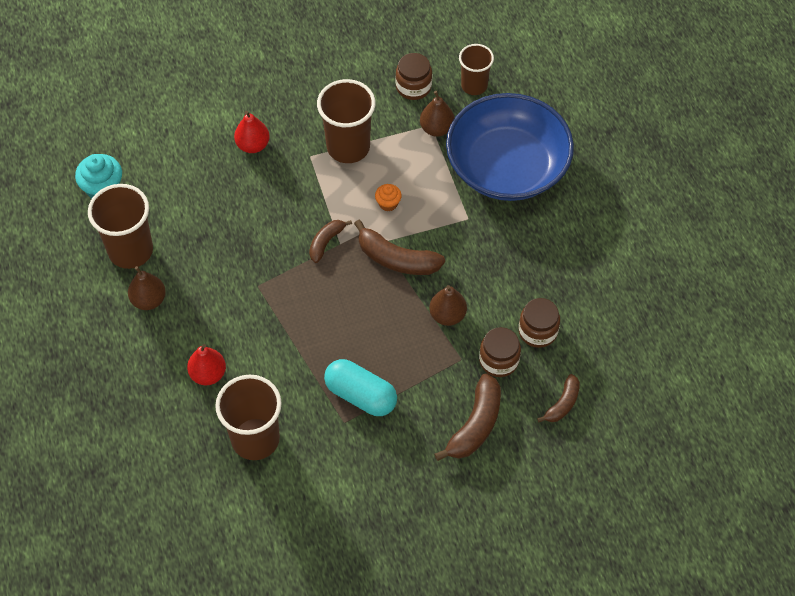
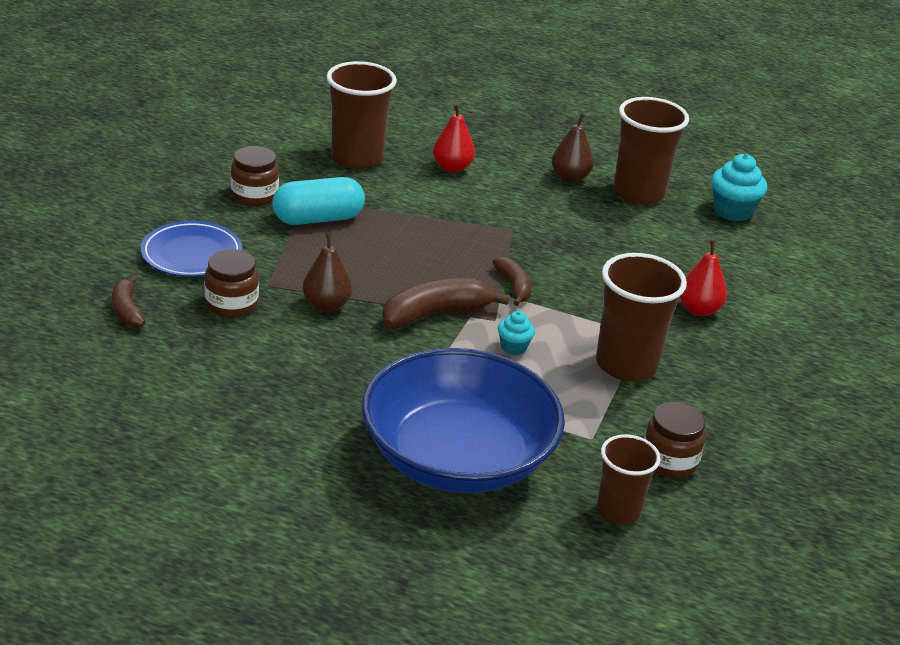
camera: 125 degrees right, 25 degrees down
orange cupcake [375,184,402,212] -> turquoise cupcake [498,311,535,355]
brown pear [420,91,455,137] -> none
brown banana [434,373,501,461] -> blue plate [141,221,242,277]
brown jar [519,298,560,348] -> brown jar moved to [231,146,279,206]

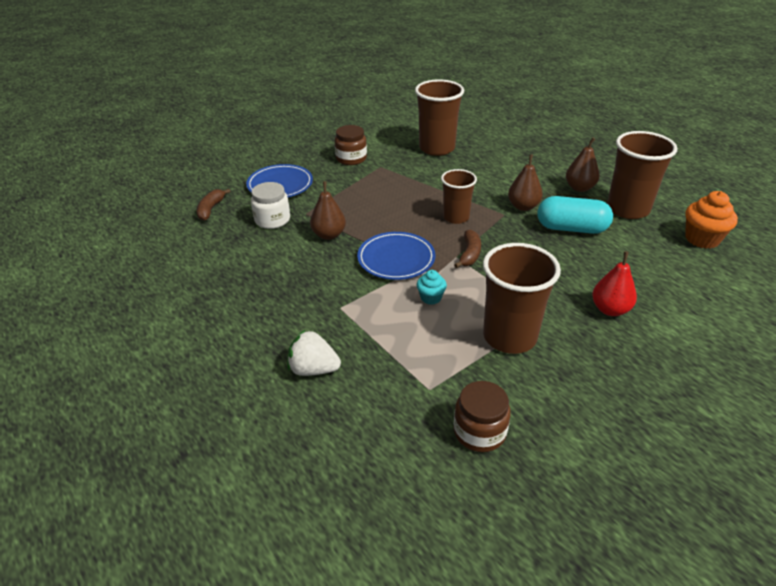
camera: 35 degrees right, 5 degrees up
brown jar [205,249,259,317] -> white jar [251,182,290,229]
turquoise capsule [272,177,365,225] -> turquoise capsule moved to [537,196,613,234]
blue bowl [362,348,565,493] -> white strawberry [288,329,341,376]
brown banana [382,278,509,328] -> blue plate [357,232,435,280]
red pear [433,103,475,173] -> none
brown cup [597,434,661,525] -> brown cup moved to [441,169,477,224]
turquoise cupcake [712,154,767,222] -> orange cupcake [685,191,738,249]
none -> brown pear [508,154,543,211]

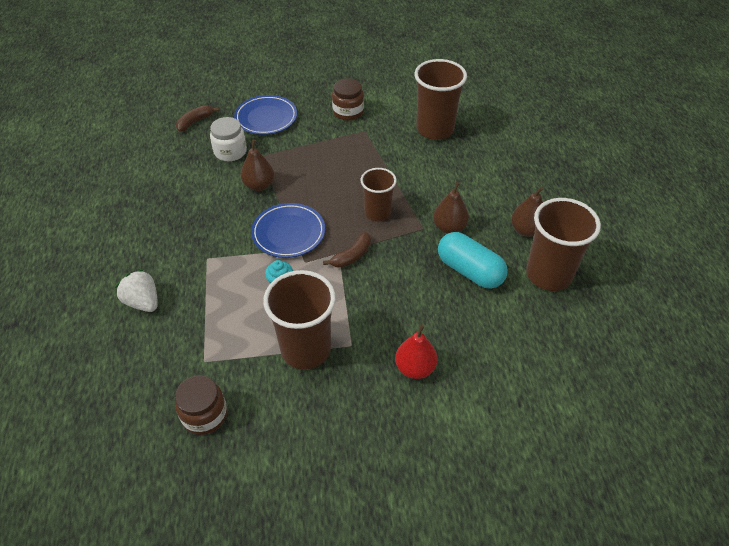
camera: 30 degrees right, 10 degrees up
orange cupcake [685,191,738,249] -> none

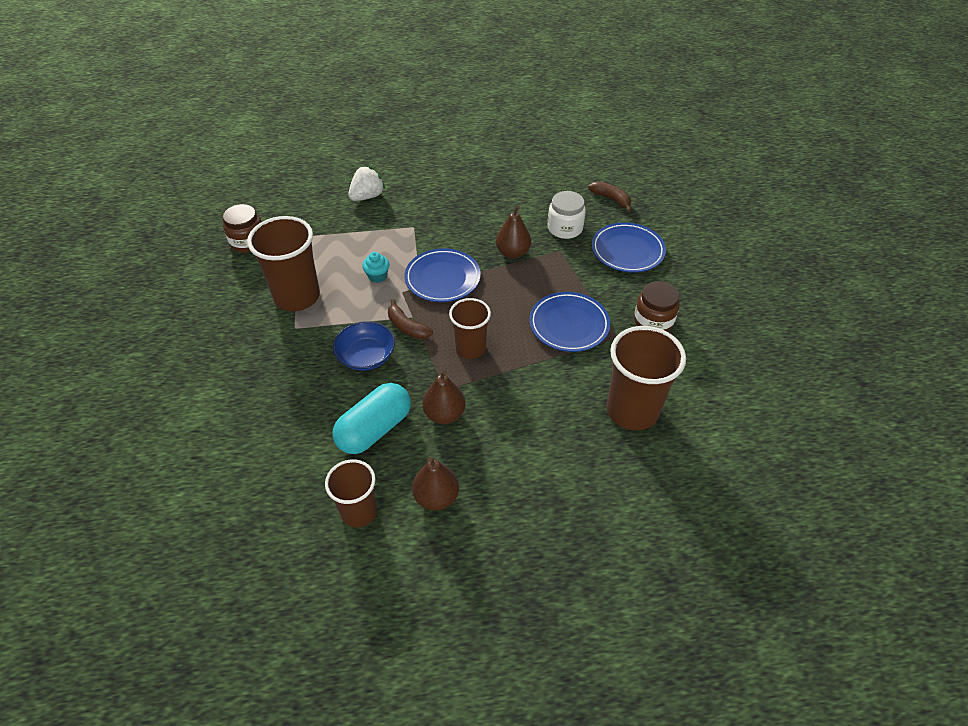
camera: 90 degrees right, 0 degrees up
red pear [395,325,437,379] -> none
brown cup [526,198,601,291] -> brown cup [325,459,377,528], size x0.62
none -> blue bowl [333,321,395,371]
none -> blue plate [529,292,610,352]

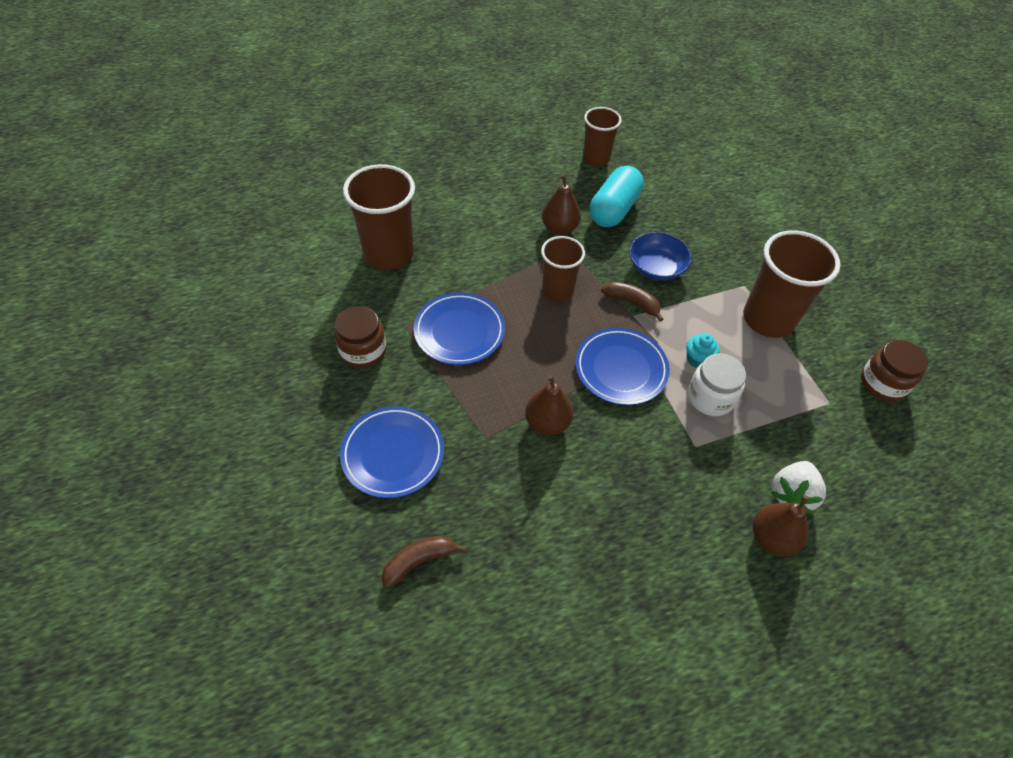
camera: 165 degrees right, 5 degrees up
brown pear [412,457,459,511] -> brown pear moved to [753,495,809,556]
white jar [548,191,586,239] -> white jar moved to [688,353,746,416]
brown banana [588,181,631,212] -> brown banana turned 120 degrees clockwise [382,536,466,589]

